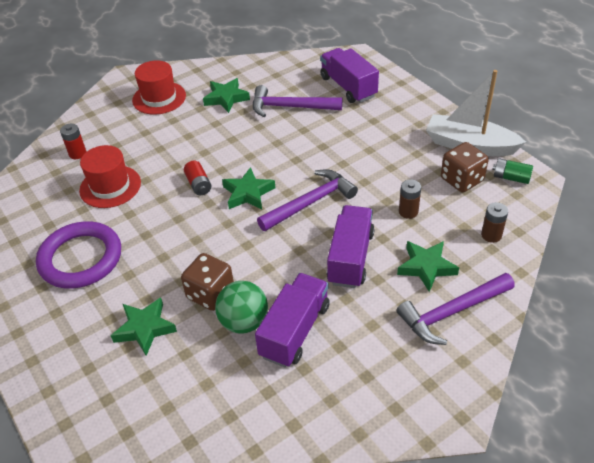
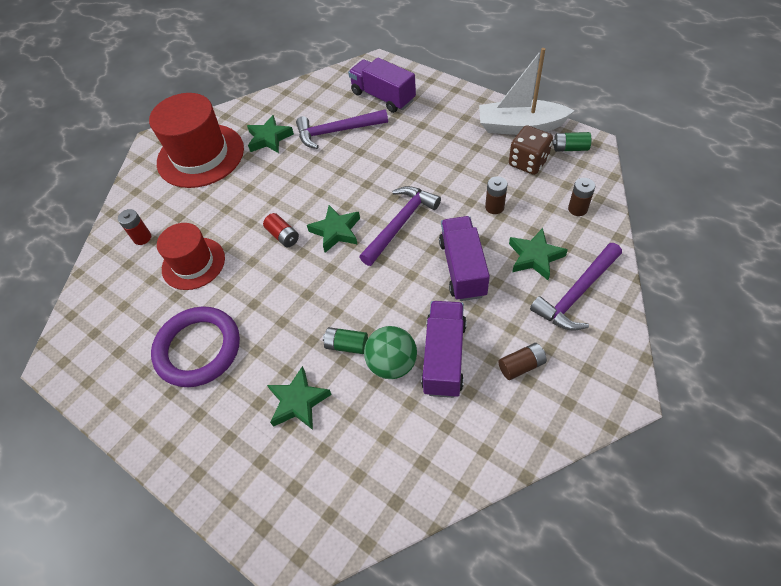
camera: 15 degrees left, 10 degrees up
red hat [132,60,186,115] -> red hat [149,93,244,188], size x1.58
brown dice [181,253,234,311] -> green battery [323,327,368,354]
none -> brown battery [498,343,547,380]

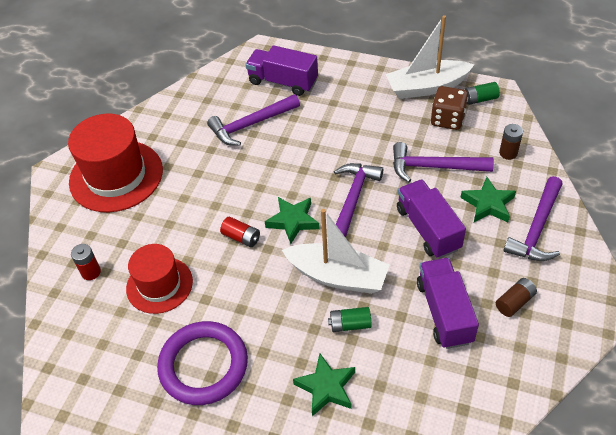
camera: 20 degrees left, 5 degrees down
green star [247,115,294,153] -> none
green ball [364,326,417,379] -> none
brown battery [485,176,508,214] -> purple hammer [393,142,494,182]
none -> white boat [282,209,390,294]

